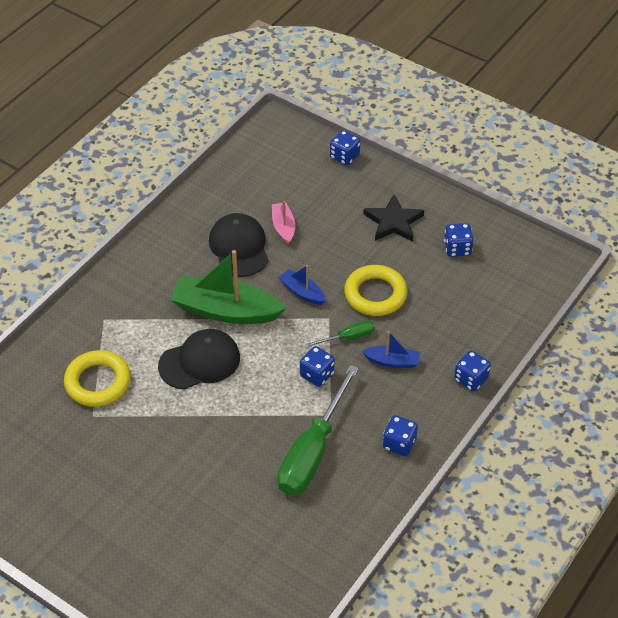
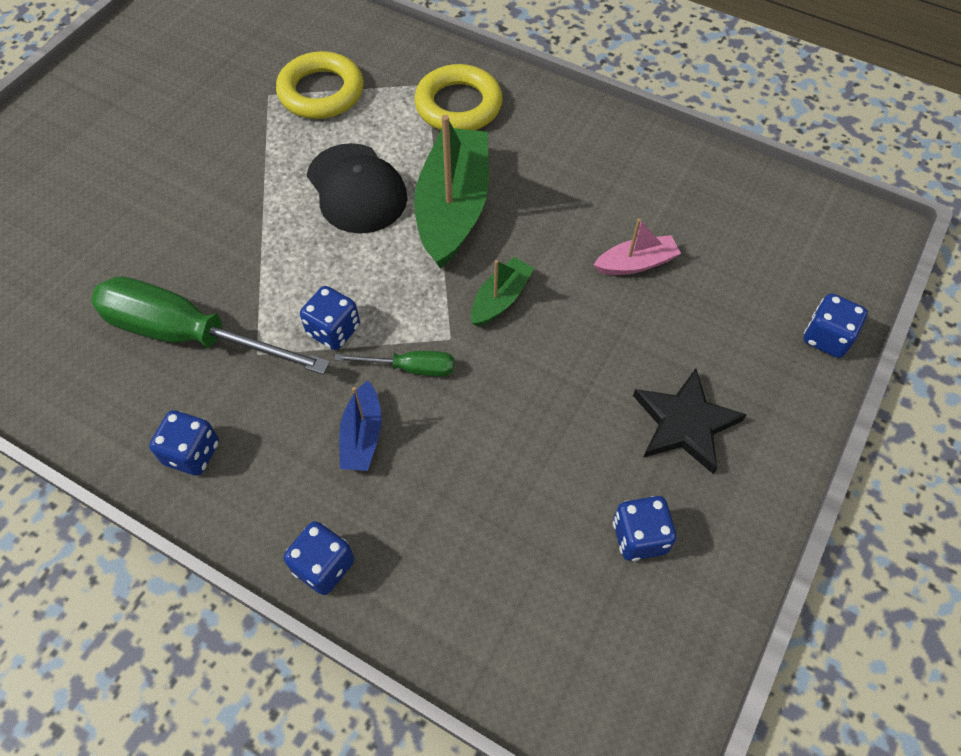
camera: 85 degrees right, 10 degrees up
black cap [209,213,268,277] -> none
blue boat [278,265,326,305] -> green boat [471,257,534,327]
green screwdriver [305,320,374,347] -> green screwdriver turned 60 degrees counterclockwise [335,351,454,376]
yellow ring [344,265,407,316] -> yellow ring moved to [414,64,503,130]

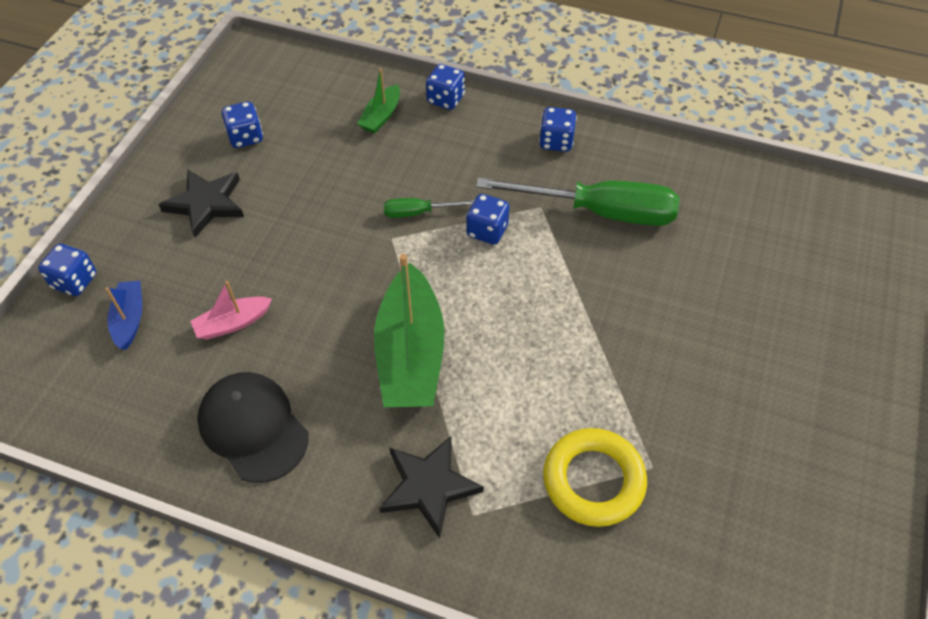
camera: 170 degrees right, 5 degrees down
black cap [307,143,407,234] -> black cap moved to [197,372,309,483]
blue boat [339,381,382,471] -> blue boat moved to [105,280,142,350]
yellow ring [414,64,503,130] -> black star [379,436,484,538]
green boat [471,257,534,327] -> green boat moved to [357,68,400,134]

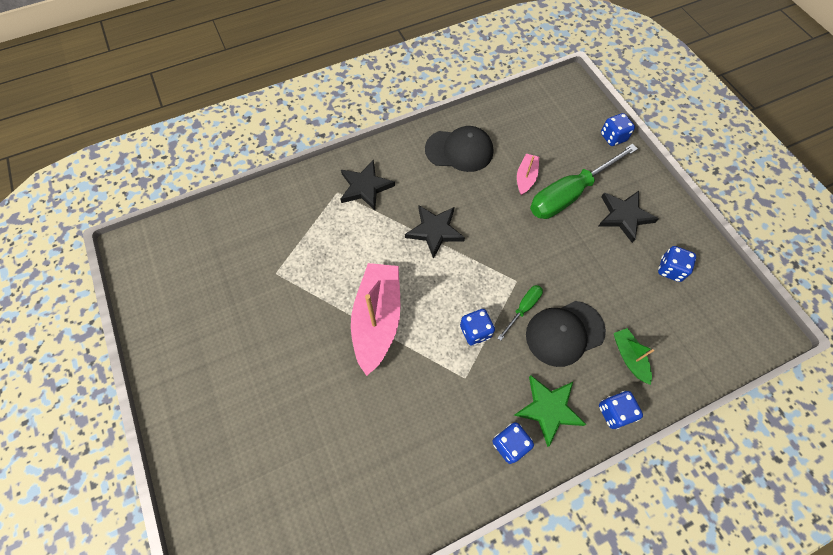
camera: 135 degrees right, 10 degrees up
blue boat [105,280,142,350] -> none
green boat [374,254,445,407] -> black star [405,205,465,259]
green screwdriver [476,178,680,226] -> green screwdriver moved to [530,144,638,219]
yellow ring [543,428,647,527] -> none
none -> pink boat [351,263,400,376]
none -> green star [514,376,586,447]
none -> black cap [526,301,606,367]

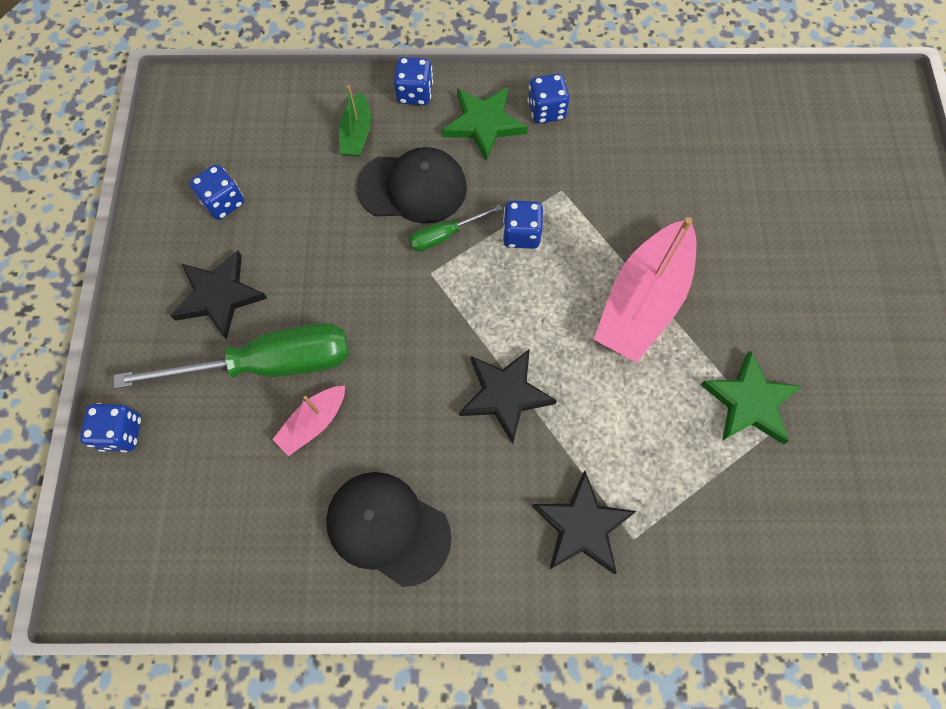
camera: 155 degrees left, 5 degrees up
none -> green star [700,350,802,444]

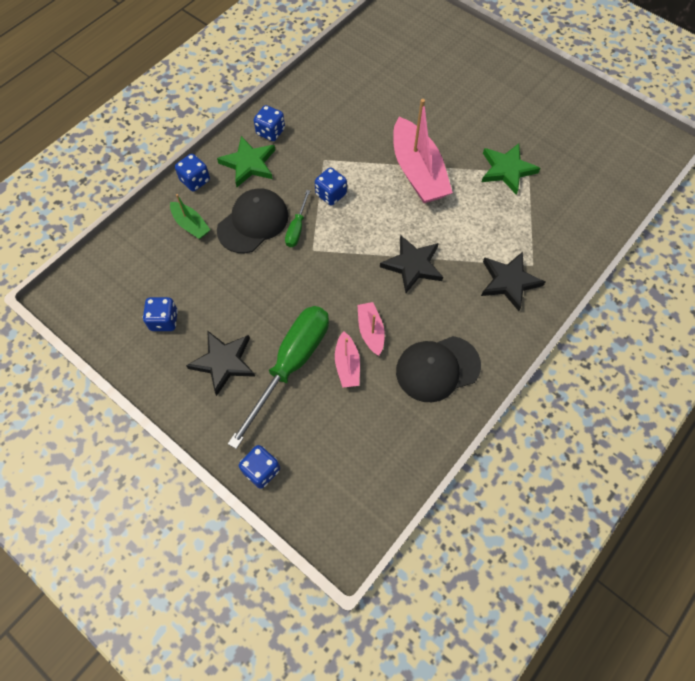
camera: 50 degrees left, 5 degrees down
none -> pink boat [357,302,385,356]

